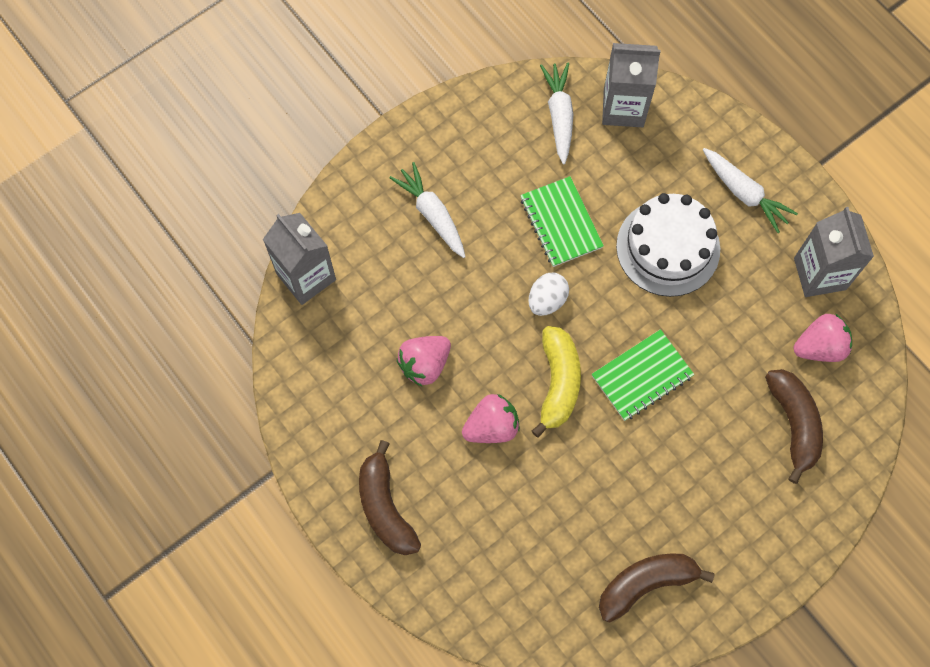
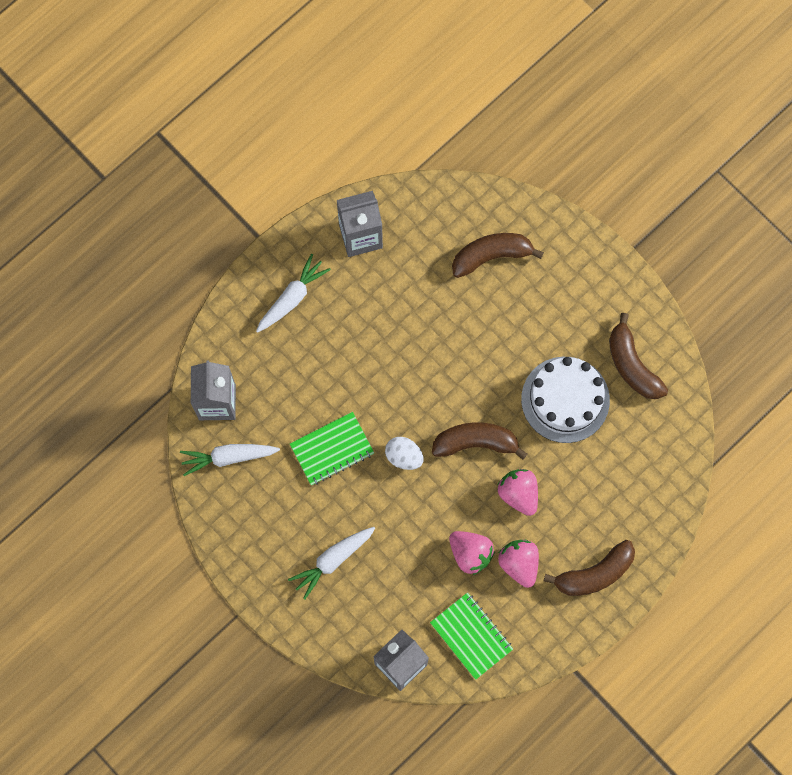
camera: 95 degrees left, 5 degrees up
yellow banana [532,326,581,438] -> brown banana [432,422,527,460]
green notebook [592,329,694,421] -> green notebook moved to [430,592,513,680]
white cake [616,193,720,297] -> white cake moved to [521,357,610,443]
pink strawberry [793,314,852,362] -> pink strawberry moved to [498,540,539,588]

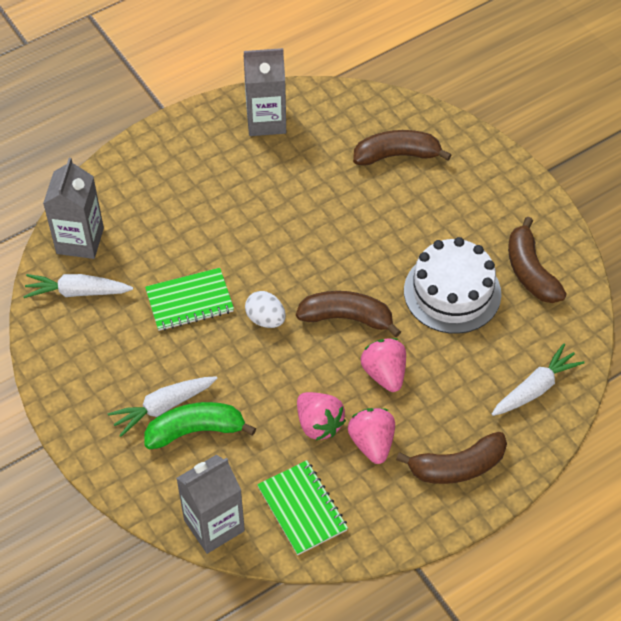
camera: 10 degrees right, 20 degrees down
white carrot [256,254,331,333] -> white carrot moved to [492,343,585,416]
none -> green banana [144,402,256,450]

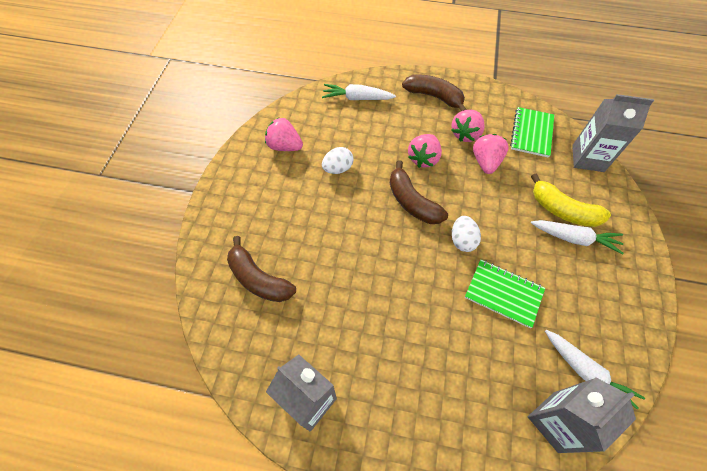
camera: 135 degrees left, 5 degrees up
green banana [144,402,256,450] -> yellow banana [531,173,611,227]
white cake [404,237,501,334] -> white egg [322,147,354,174]
brown banana [508,217,567,303] -> pink strawberry [265,117,303,151]

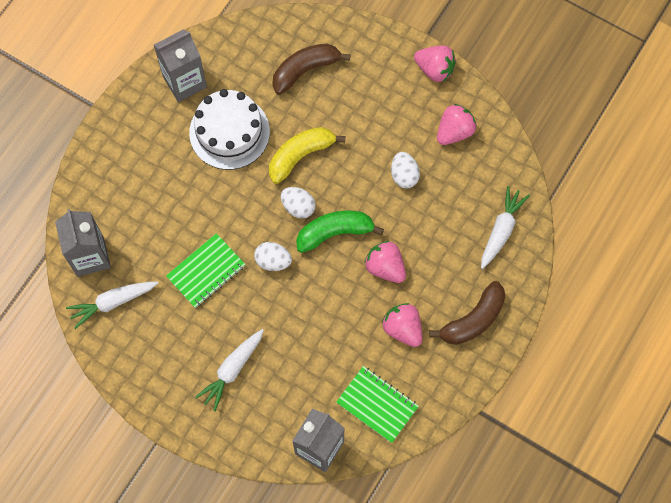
camera: 110 degrees right, 10 degrees up
brown banana [390,160,448,224] -> green banana [296,211,384,253]
pink strawberry [473,134,509,174] -> pink strawberry moved to [414,45,456,82]
yellow banana [531,173,611,227] -> yellow banana moved to [269,127,346,184]
none -> white cake [189,89,270,170]
none -> white egg [281,187,316,219]

